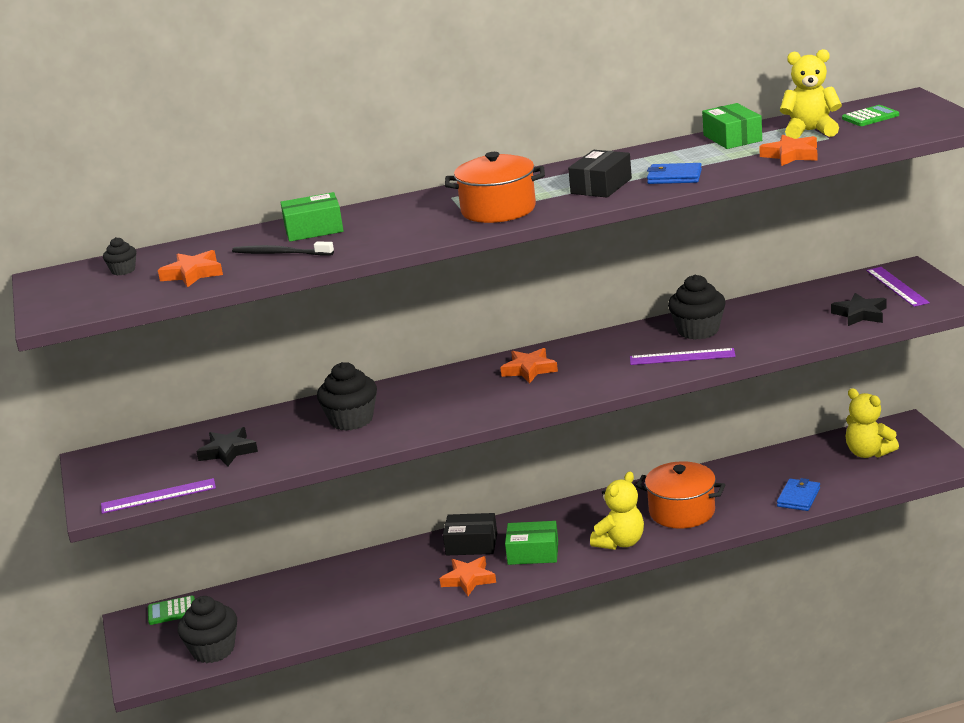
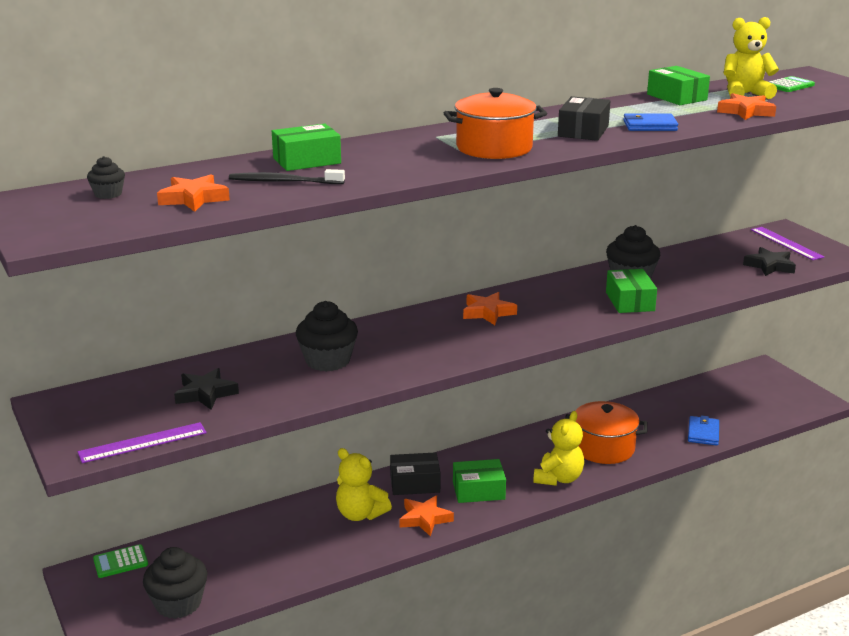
camera: 15 degrees left, 0 degrees up
purple ruler [630,348,736,365] -> green box [606,269,657,313]
yellow teddy bear [846,388,899,458] -> yellow teddy bear moved to [336,448,392,521]

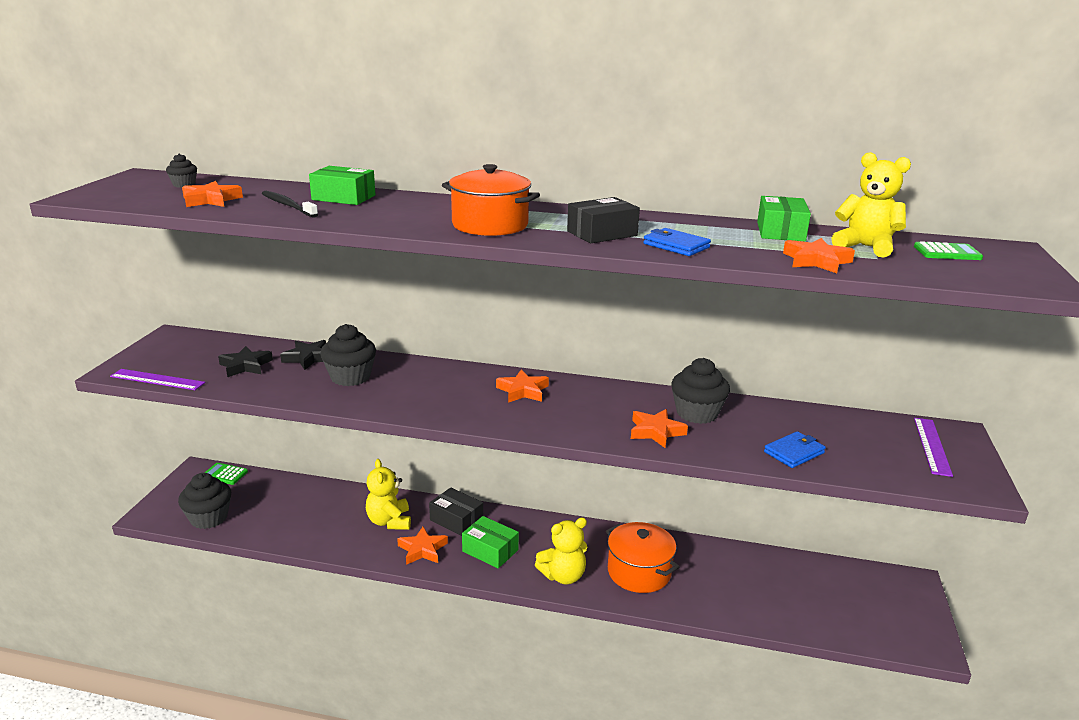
camera: 40 degrees right, 0 degrees up
green box [606,269,657,313] -> orange star [631,409,688,448]
blue wallet [688,415,719,445] -> blue wallet moved to [764,431,826,468]
black star [743,247,796,276] -> black star moved to [280,340,326,370]

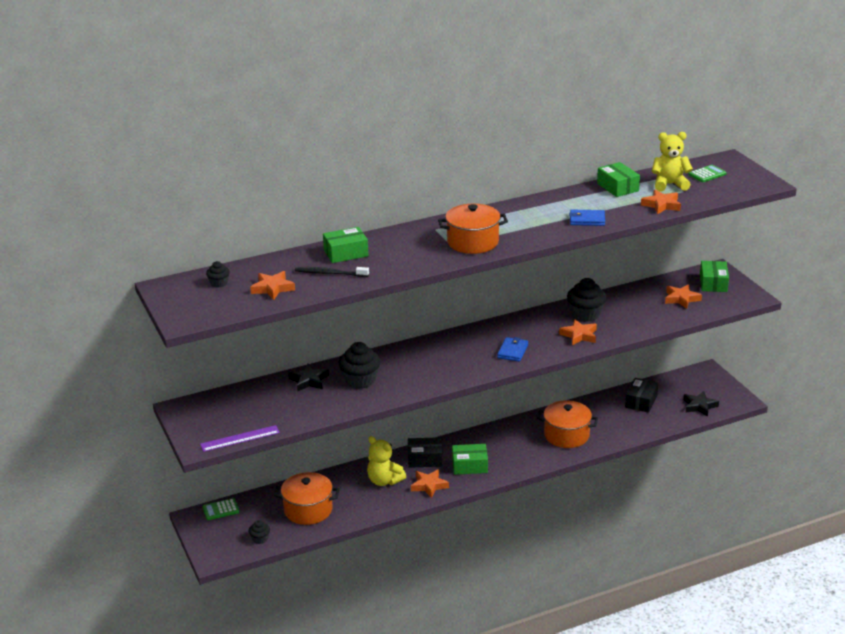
camera: 35 degrees left, 5 degrees up
black cupcake [178,473,231,529] -> black cupcake [249,520,270,544], size x0.52
black star [218,346,273,377] -> black star moved to [683,391,719,417]
orange star [496,369,549,403] -> orange star moved to [665,284,702,309]
yellow teddy bear [535,517,587,584] -> none
black box [567,197,640,243] -> black box moved to [625,378,658,413]
blue wallet [764,431,826,468] -> blue wallet moved to [497,337,528,362]
purple ruler [914,418,953,477] -> green box [700,261,729,292]
none -> orange pot [274,472,340,525]

